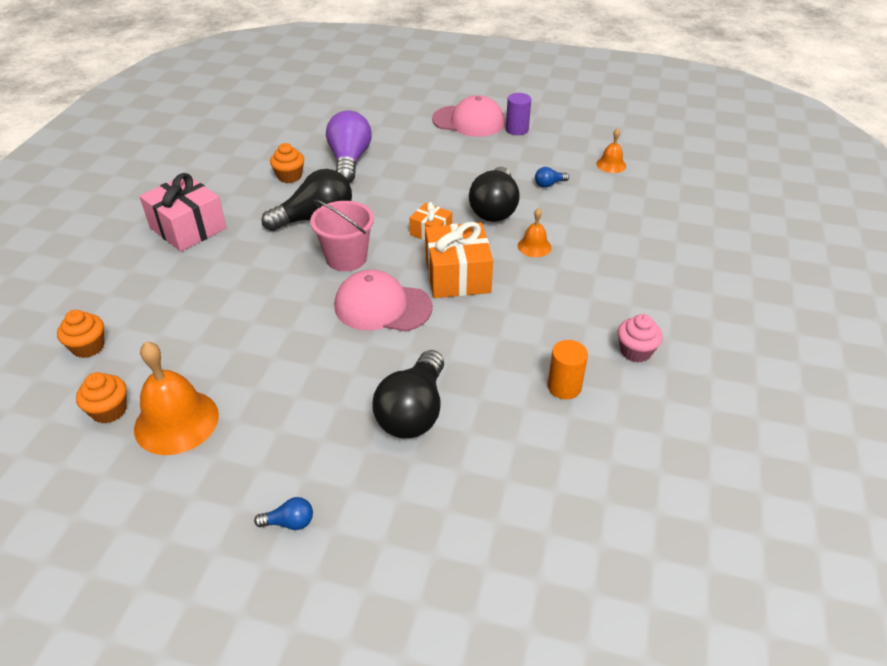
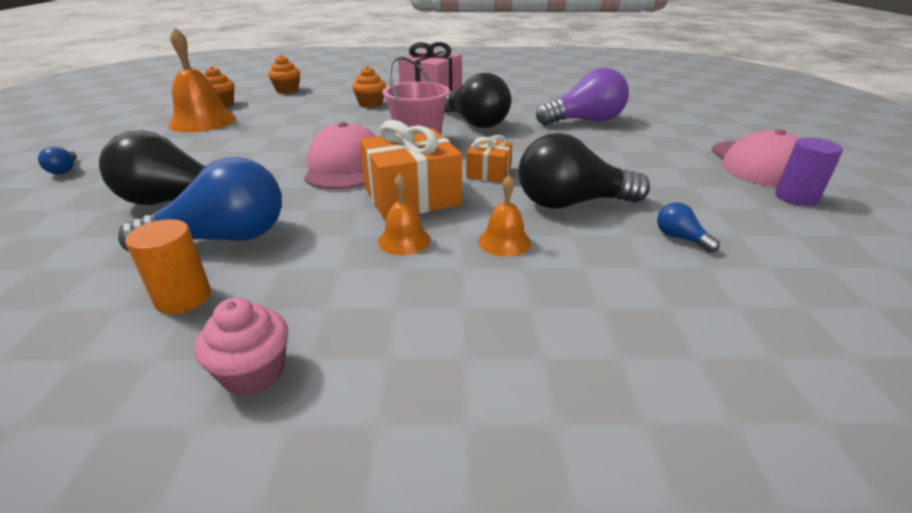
camera: 75 degrees right, 10 degrees down
orange cupcake [270,143,304,183] -> orange cupcake moved to [352,66,386,108]
orange bell [596,128,626,173] -> orange bell moved to [378,174,431,255]
none -> blue light bulb [118,157,282,252]

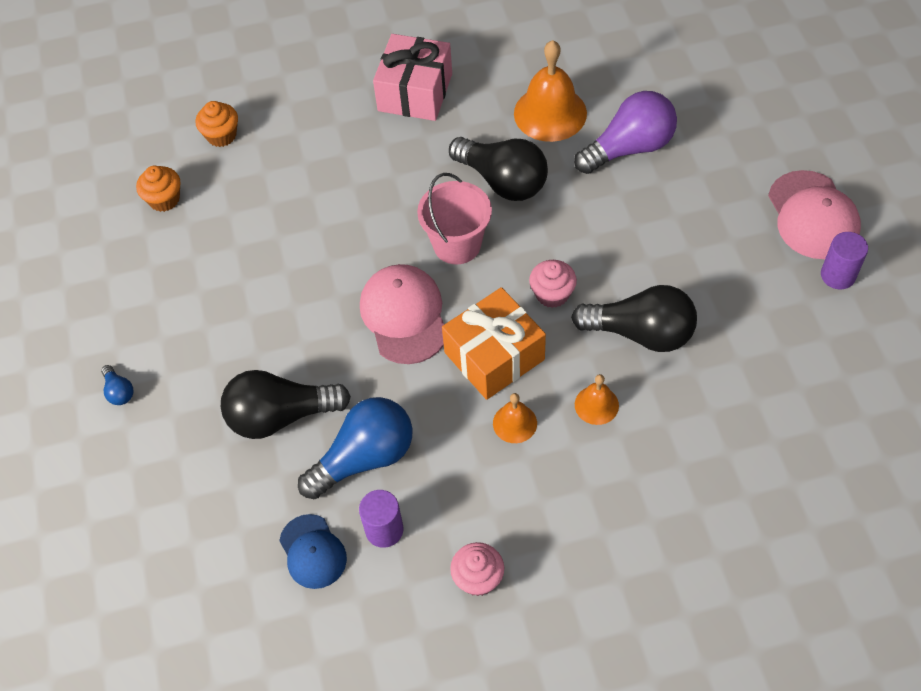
camera: 10 degrees left, 25 degrees up
orange cylinder [125,219,211,314] -> purple cylinder [359,490,404,548]
orange bell [168,27,236,132] -> orange bell moved to [514,40,587,142]
orange cupcake [352,66,386,108] -> none
orange gift [466,135,512,183] -> pink cupcake [529,260,577,308]
black light bulb [518,133,650,209] -> black light bulb turned 150 degrees counterclockwise [571,285,697,352]
blue light bulb [657,202,720,252] -> none
none -> blue cap [279,514,347,589]

